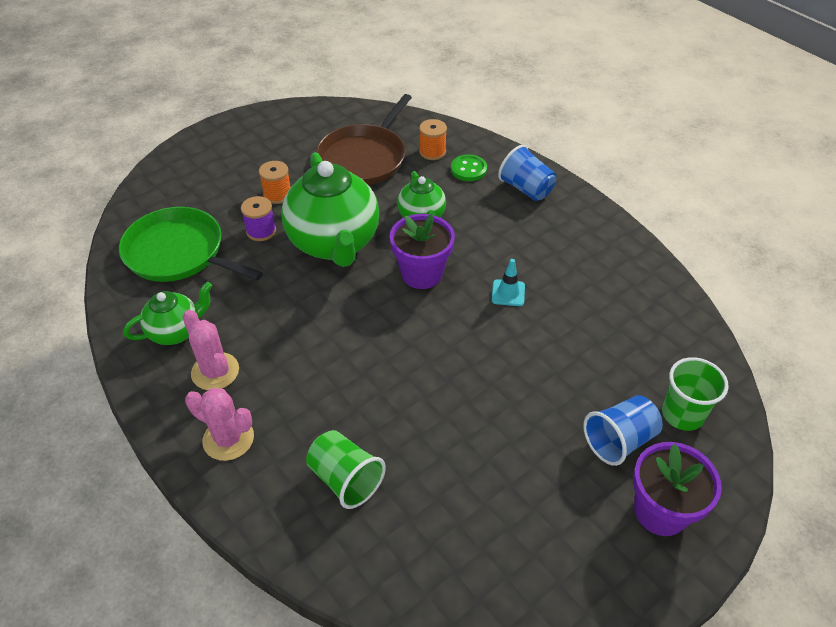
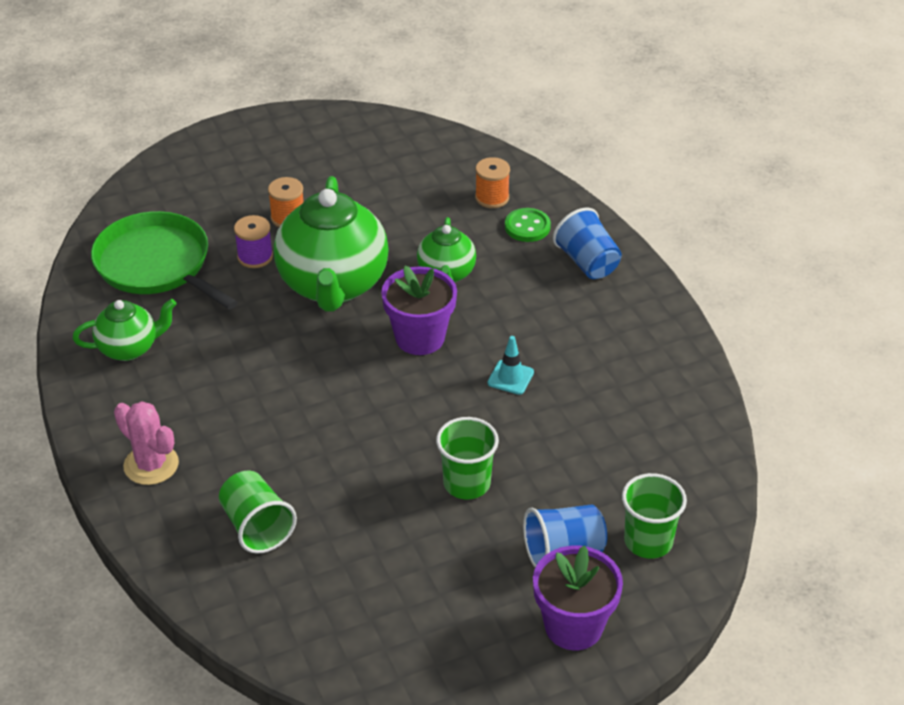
camera: 15 degrees right, 5 degrees down
pink cactus [183,310,239,391] -> none
brown pan [316,94,412,185] -> none
none -> green cup [436,417,499,499]

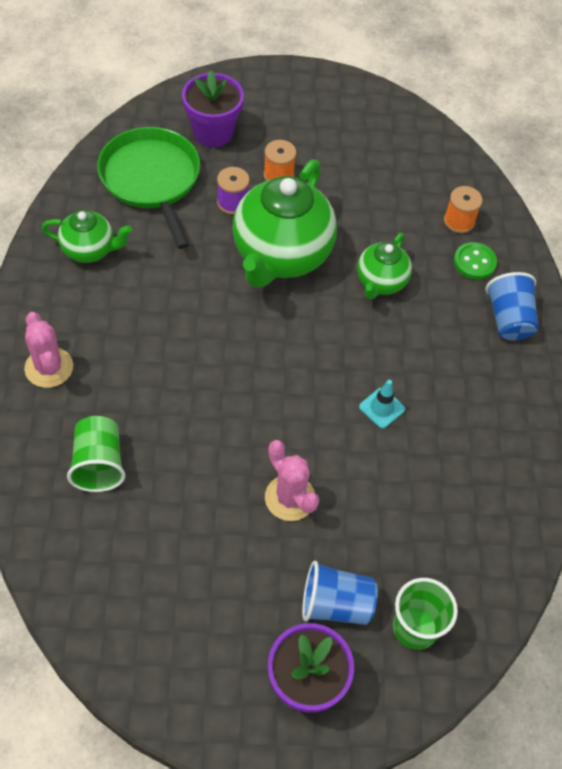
camera: 20 degrees right, 15 degrees up
purple flower pot [381,266,457,355] -> purple flower pot moved to [182,70,244,147]
green cup [436,417,499,499] -> pink cactus [265,440,319,521]

